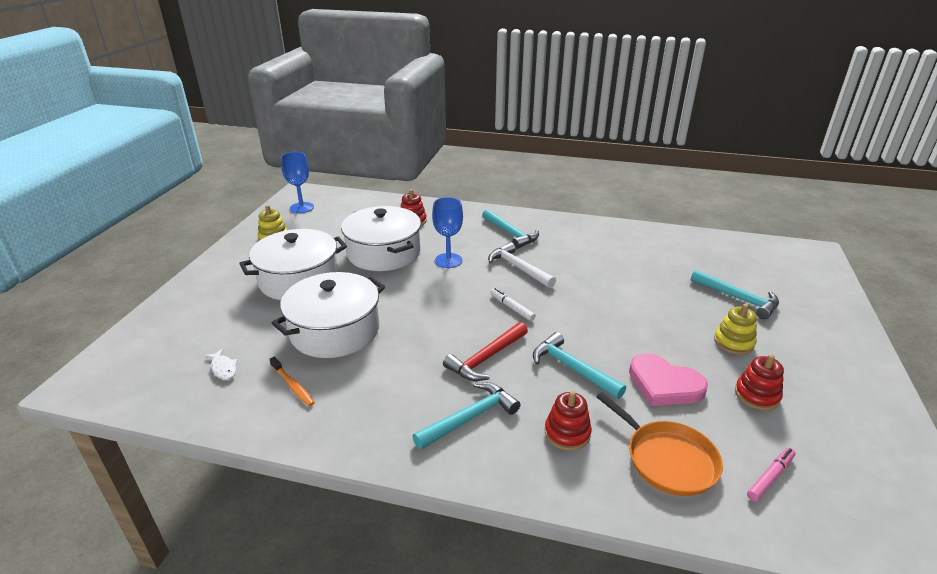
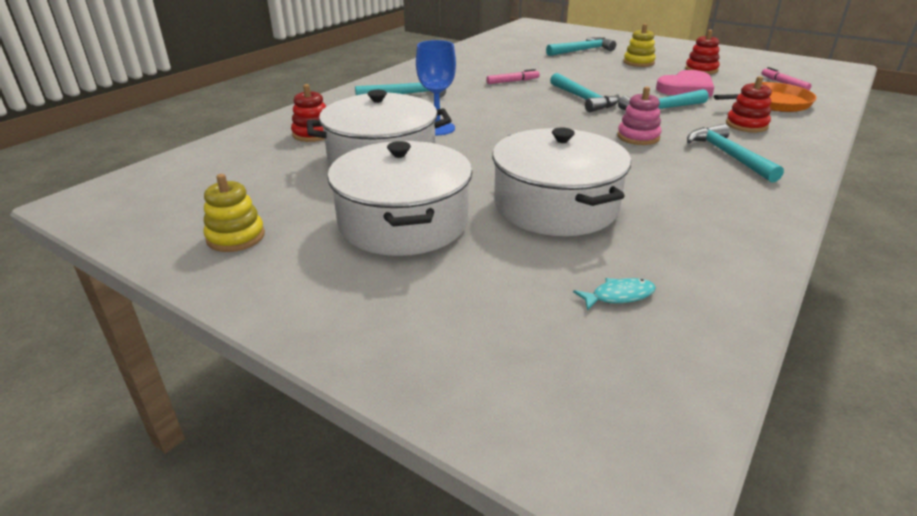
camera: 70 degrees left, 0 degrees up
white fish [205,349,238,380] -> turquoise fish [573,278,656,310]
orange toothbrush [269,357,315,407] -> none
blue goblet [281,152,314,213] -> none
red hammer [443,322,528,381] -> pink stacking toy [617,86,661,145]
white hammer [488,242,556,288] -> none
white marker [490,288,535,321] -> none
none -> pink marker [486,69,540,84]
none -> turquoise hammer [550,73,620,112]

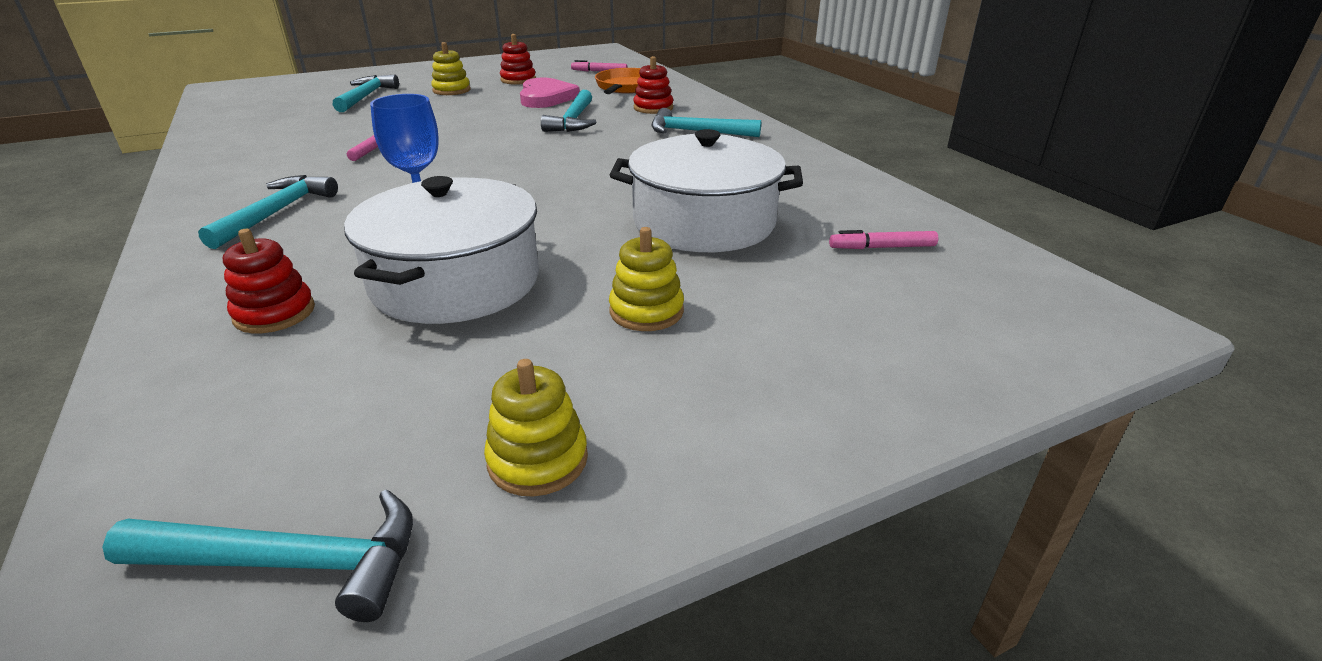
camera: 60 degrees left, 0 degrees up
white pot [327,141,472,256] -> yellow stacking toy [609,227,684,331]
turquoise hammer [550,73,620,112] -> turquoise hammer moved to [102,489,413,622]
turquoise fish [573,278,656,310] -> pink marker [829,230,938,249]
pink stacking toy [617,86,661,145] -> none

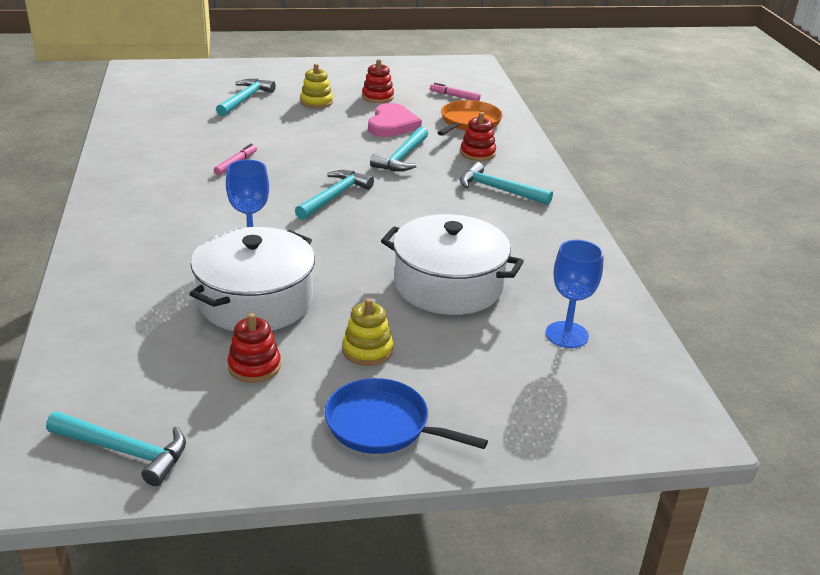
camera: 15 degrees right, 0 degrees up
turquoise hammer [198,175,338,249] -> turquoise hammer moved to [295,170,374,220]
red stacking toy [223,229,315,333] -> red stacking toy moved to [228,313,281,383]
yellow stacking toy [484,359,588,496] -> none
pink marker [829,230,938,249] -> blue goblet [546,240,604,348]
none -> blue pan [324,378,488,454]

